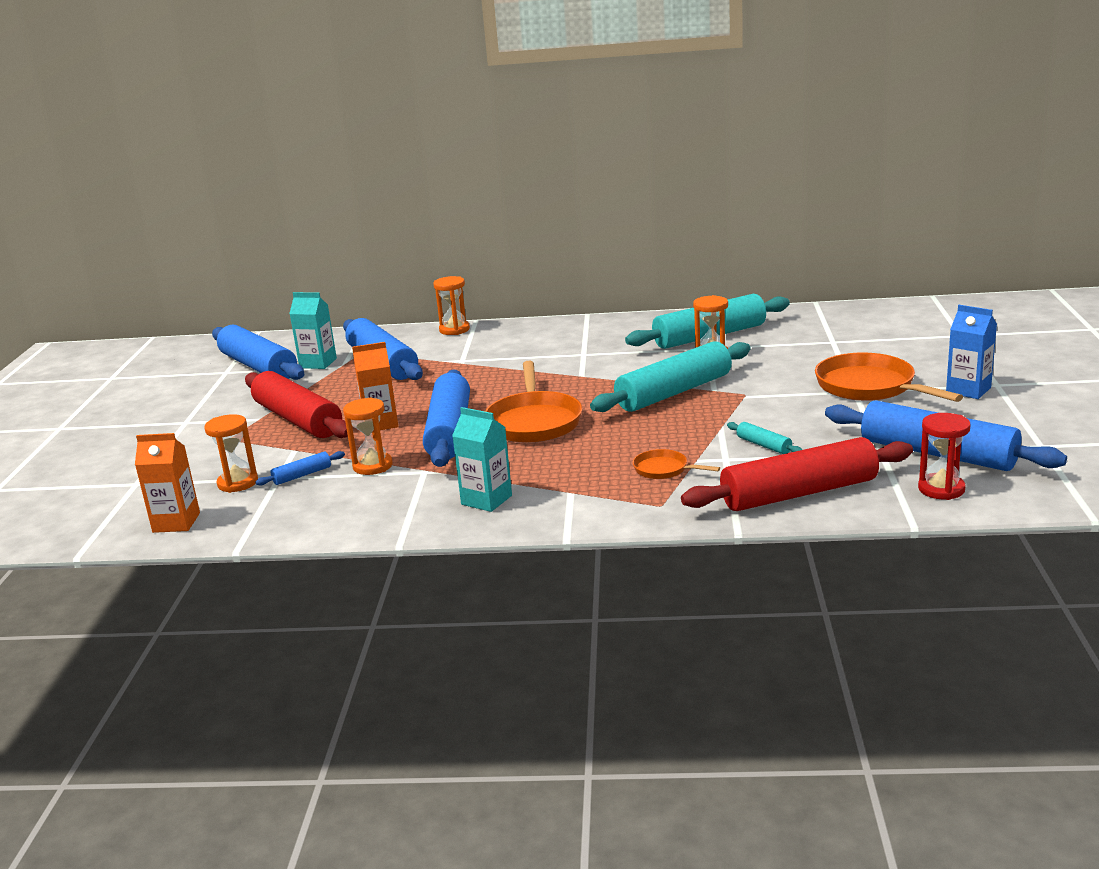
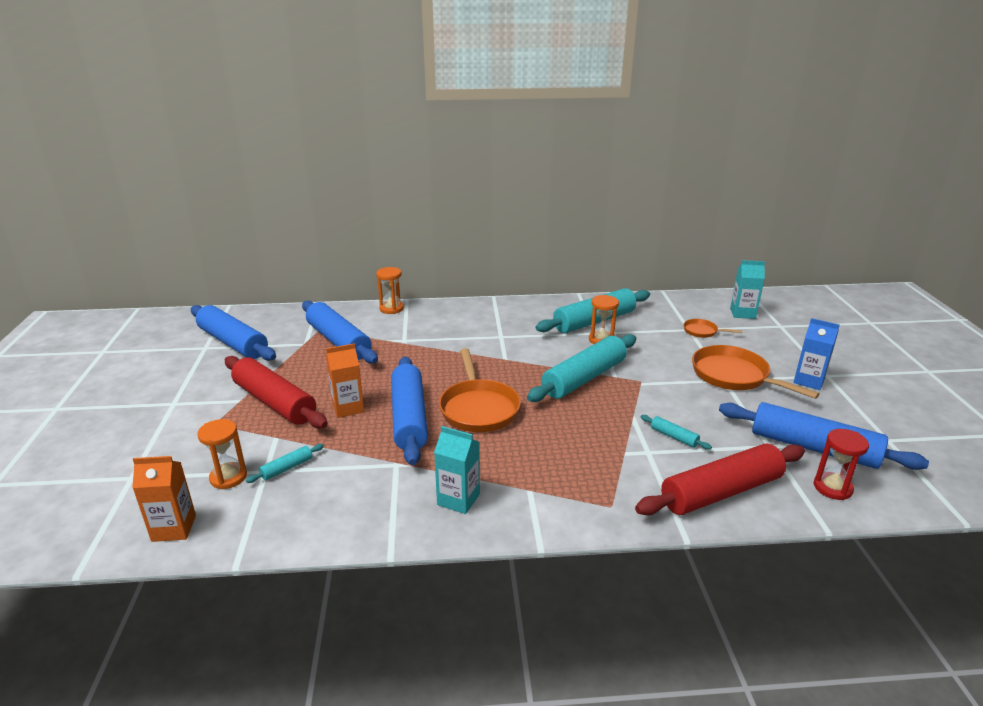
camera: 10 degrees left, 5 degrees up
blue rolling pin [255,451,345,486] -> turquoise rolling pin [246,444,324,483]
turquoise carton [289,292,337,369] -> turquoise carton moved to [730,260,765,319]
orange hourglass [343,398,393,475] -> none
orange pan [633,449,720,479] -> orange pan moved to [683,319,742,338]

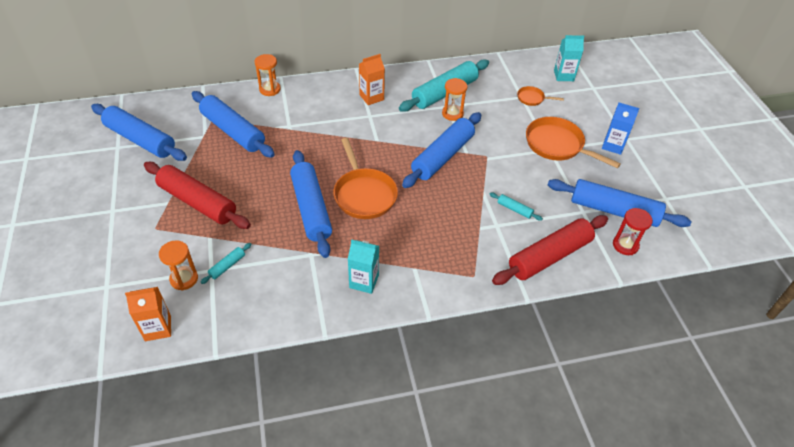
camera: 10 degrees left, 20 degrees up
orange carton [326,343,364,418] -> orange carton moved to [359,54,385,105]
turquoise rolling pin [527,334,636,402] -> blue rolling pin [402,112,481,188]

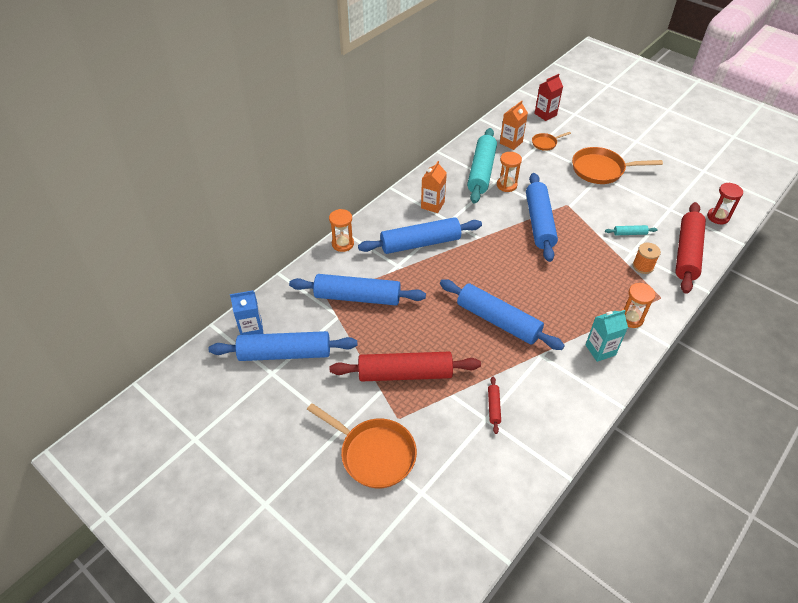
camera: 35 degrees left, 0 degrees up
orange carton [125,287,171,341] -> orange carton moved to [500,101,528,150]
orange hourglass [159,240,198,290] -> orange hourglass moved to [621,283,655,328]
turquoise rolling pin [200,243,252,284] -> red rolling pin [488,377,501,434]
orange pan [333,138,398,219] -> orange pan moved to [307,403,417,488]
blue rolling pin [548,179,691,227] -> blue rolling pin moved to [358,217,482,254]
turquoise carton [554,35,584,81] -> red carton [534,74,563,121]
blue carton [602,103,639,155] -> blue carton moved to [230,290,264,335]
none -> orange spool [633,243,661,274]

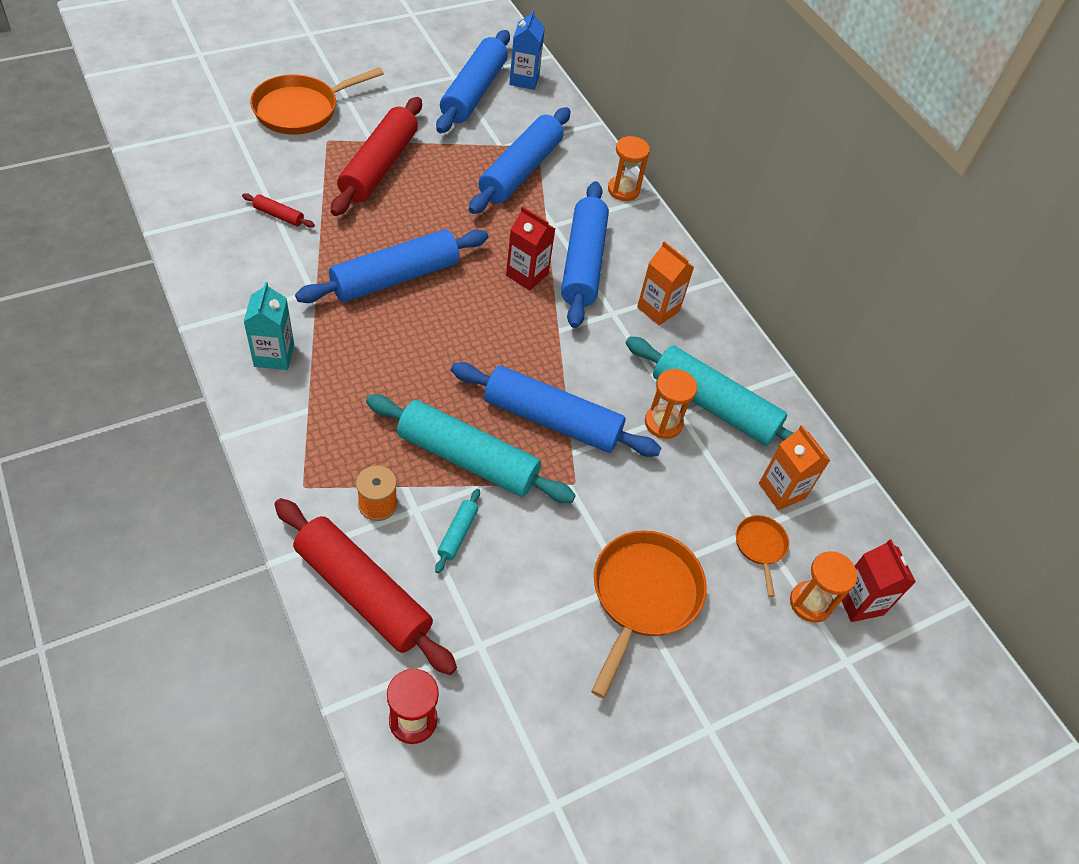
camera: 105 degrees right, 5 degrees up
orange hourglass [621,283,655,328] -> orange hourglass moved to [790,551,857,623]
none -> turquoise rolling pin [366,394,576,503]
none -> red carton [506,206,555,291]

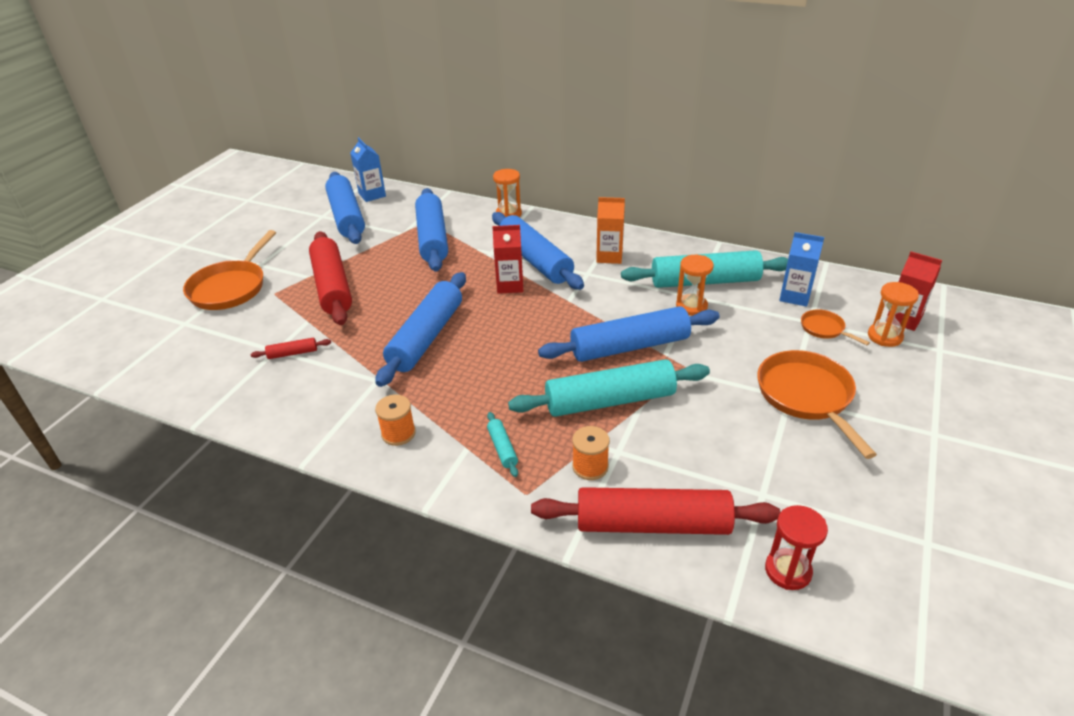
camera: 30 degrees left, 15 degrees down
turquoise carton [243,282,294,370] -> orange spool [375,395,416,446]
turquoise rolling pin [435,489,480,573] -> turquoise rolling pin moved to [487,412,518,477]
orange carton [759,425,830,510] -> blue carton [779,232,824,307]

